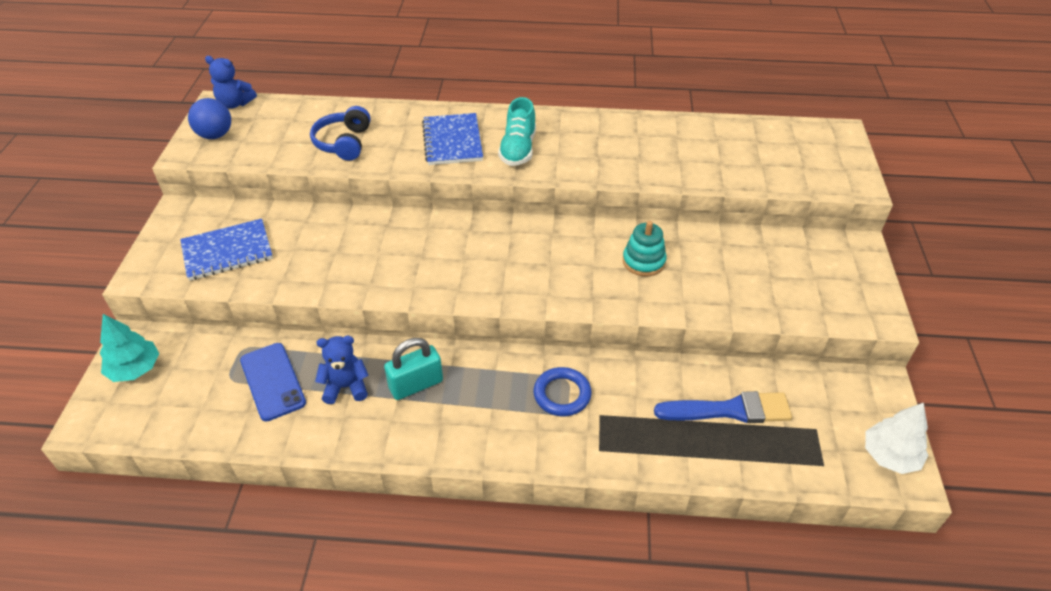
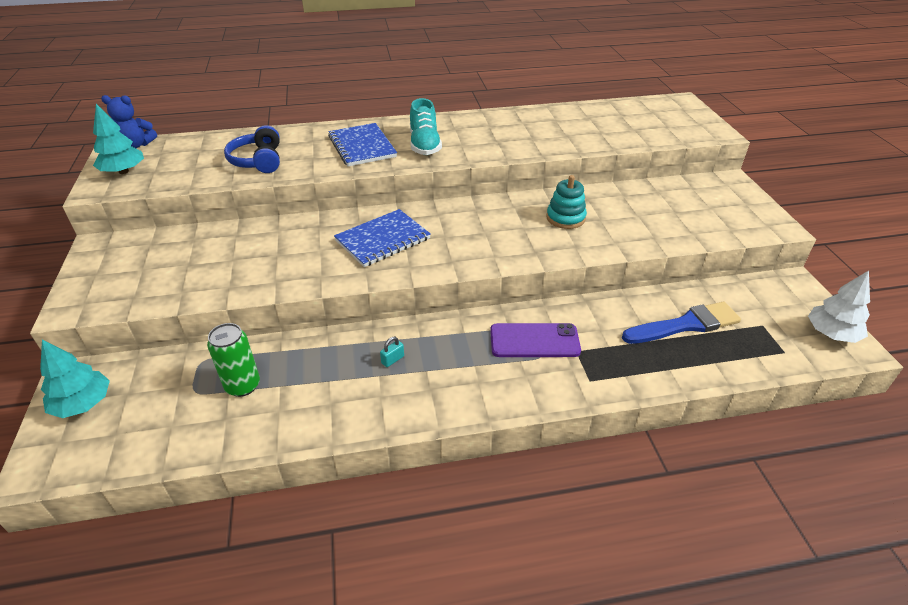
camera: 15 degrees left, 5 degrees down
blue notebook [180,219,273,281] -> blue notebook moved to [334,209,431,267]
blue ball [188,98,231,139] -> turquoise tree [93,104,144,174]
blue phone [240,343,306,421] -> green can [207,323,260,397]
blue teddy bear [315,336,369,404] -> none
turquoise padlock [384,338,443,400] -> turquoise padlock [380,337,404,367], size x0.45
blue ring [534,367,592,416] -> purple phone [490,323,581,357]

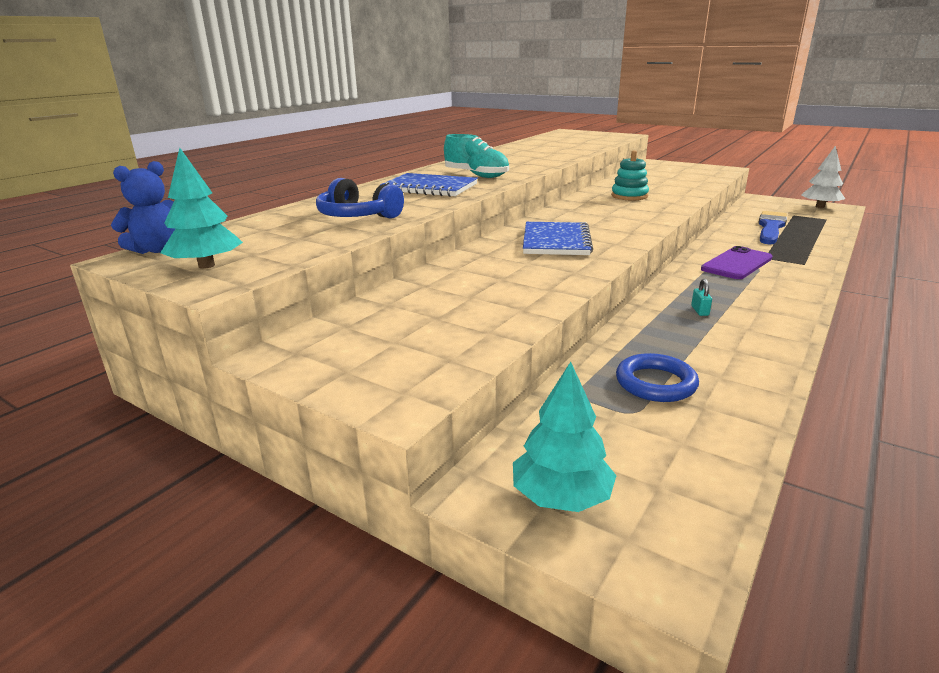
camera: 45 degrees left, 15 degrees down
green can [207,323,260,397] -> blue ring [616,353,699,402]

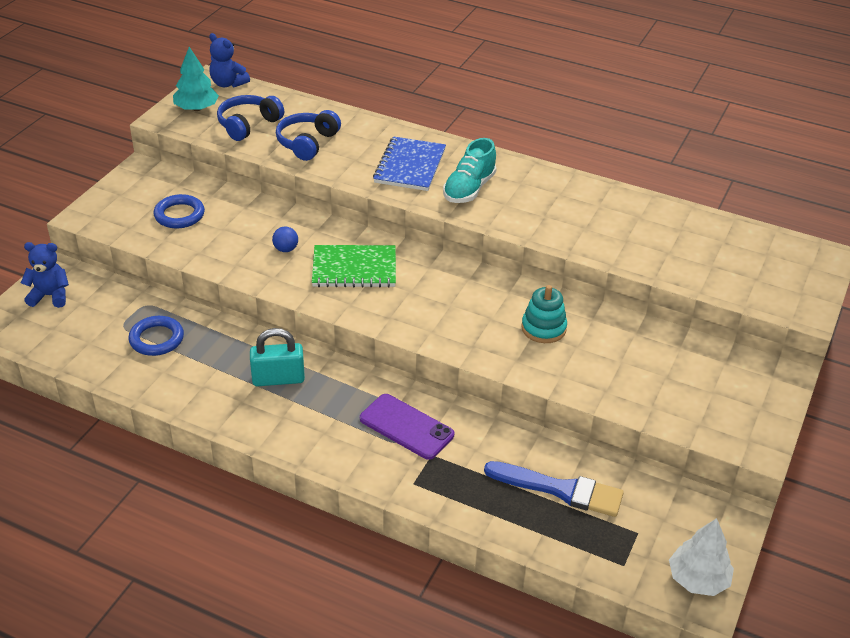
camera: 80 degrees right, 15 degrees up
turquoise tree [513,362,617,512] -> blue teddy bear [21,242,69,308]
blue notebook [523,222,593,255] -> green notebook [312,245,396,288]
turquoise padlock [691,279,712,316] -> turquoise padlock [250,328,305,386], size x2.23
none -> blue ring [153,194,205,228]
none -> blue headphones [217,95,284,141]
none -> blue ball [272,227,298,252]

